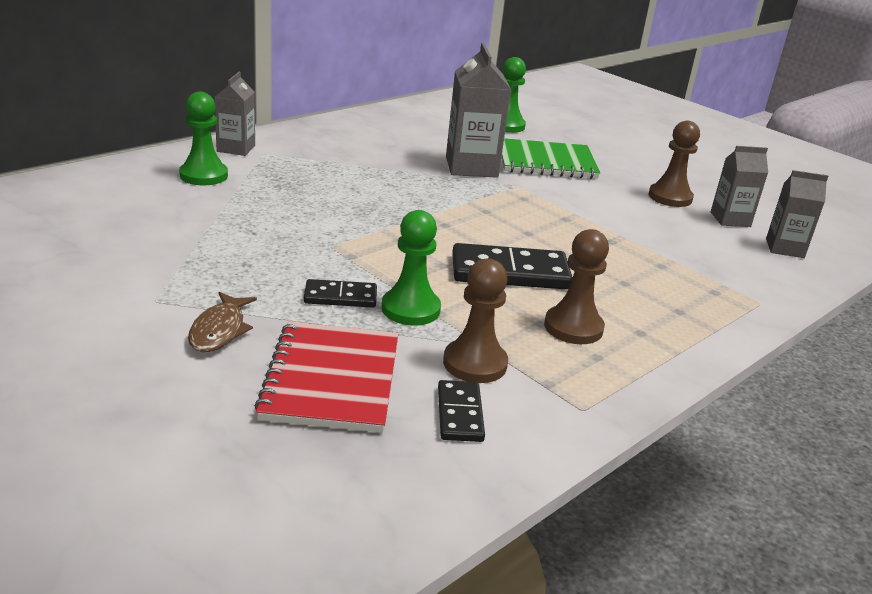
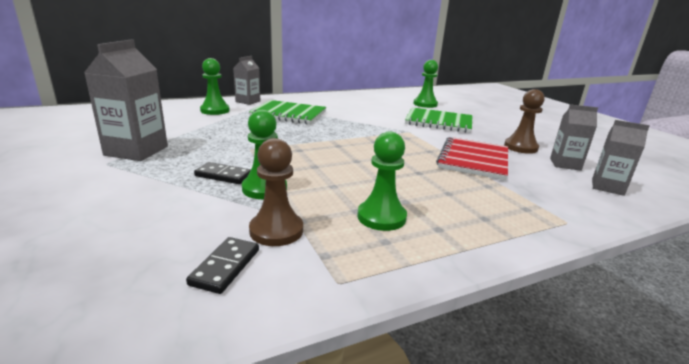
camera: 20 degrees right, 5 degrees down
brown fish [188,292,257,352] -> none
red notebook [254,321,398,432] -> red notebook moved to [436,137,508,180]
grey carton [446,43,511,178] -> grey carton moved to [84,39,168,161]
black domino [452,243,573,290] -> none
brown pawn [544,229,609,344] -> green pawn [357,131,407,231]
none -> green notebook [249,100,326,124]

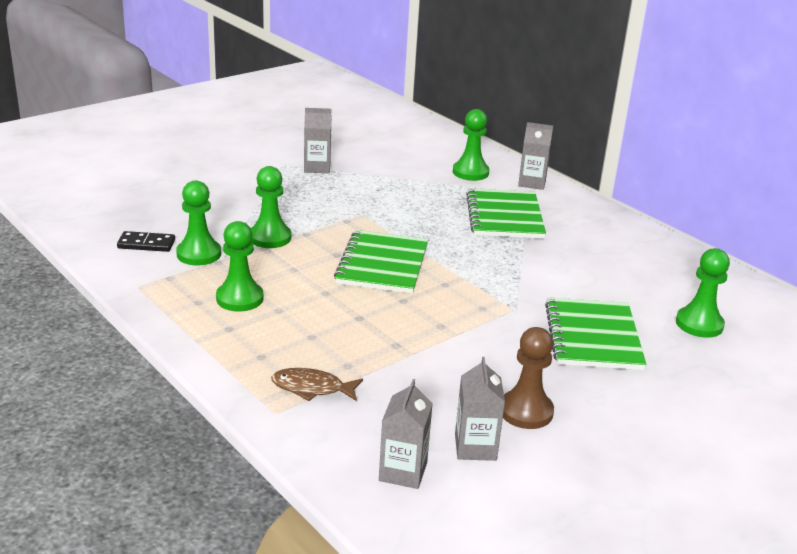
camera: 75 degrees right, 5 degrees up
grey carton [84,39,168,161] -> grey carton [304,108,331,173], size x0.62
black domino [194,162,251,184] -> none
brown pawn [249,138,303,246] -> green pawn [176,180,221,265]
red notebook [436,137,508,180] -> none
none -> brown fish [271,368,363,401]
none -> green notebook [334,230,428,294]

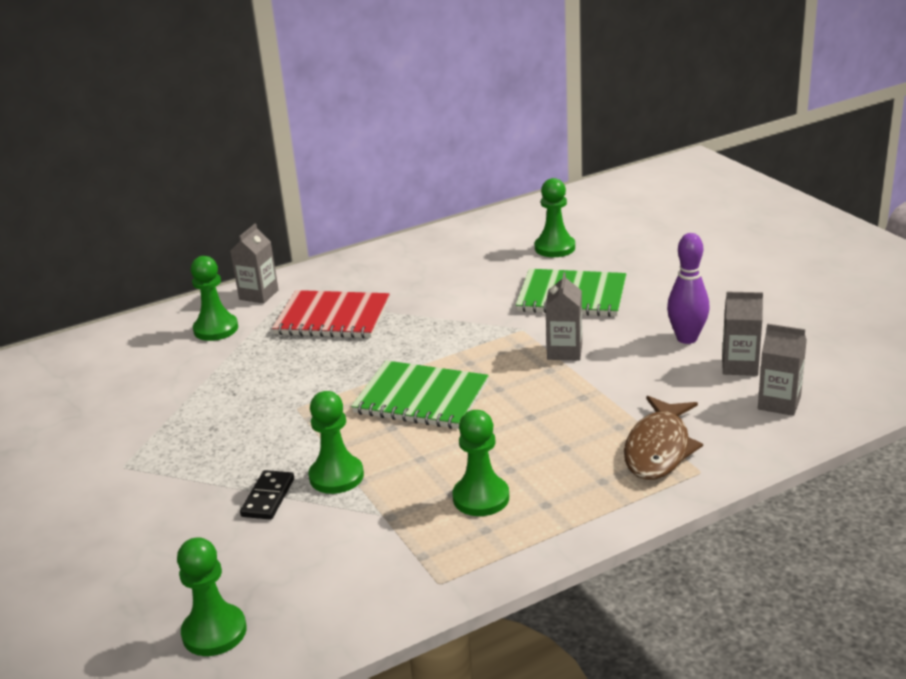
camera: 75 degrees left, 0 degrees up
black domino [117,231,175,252] -> black domino moved to [240,470,294,520]
green pawn [176,180,221,265] -> green pawn moved to [177,537,247,656]
brown fish [271,368,363,401] -> brown fish [624,396,703,480], size x1.52
grey carton [304,108,331,173] -> grey carton moved to [545,272,582,361]
green notebook [466,189,546,239] -> red notebook [272,290,390,338]
brown pawn [503,327,554,429] -> purple bowling pin [667,233,710,344]

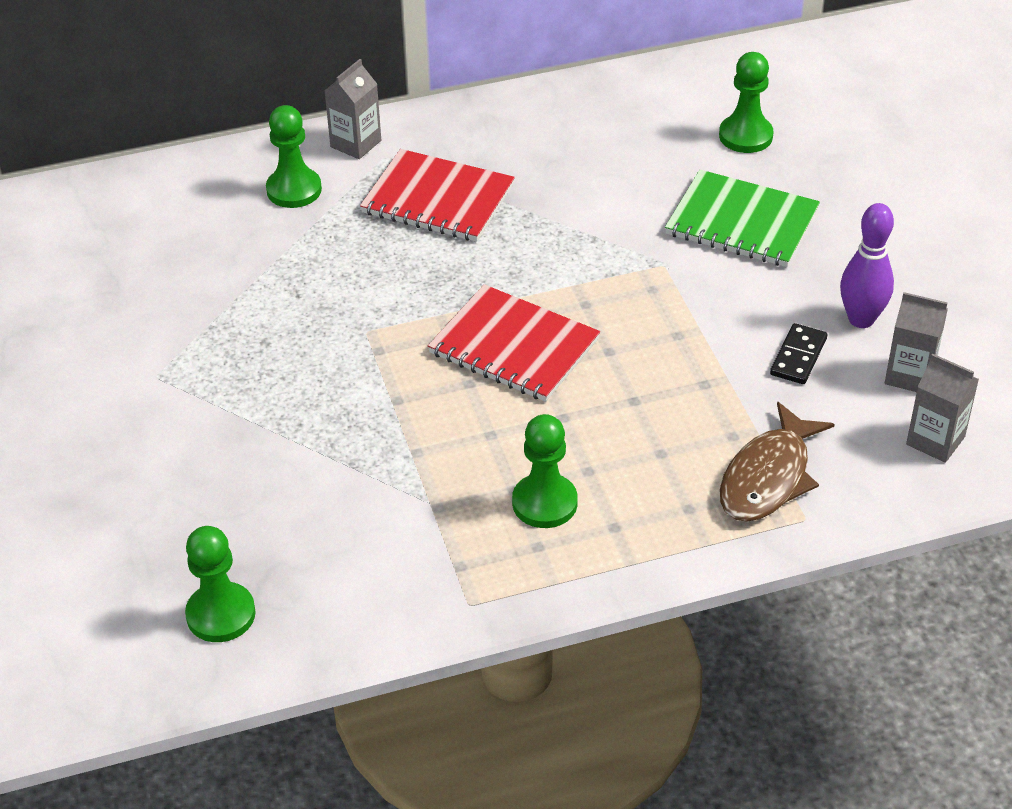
camera: 10 degrees right, 15 degrees up
black domino [240,470,294,520] -> black domino moved to [770,323,827,384]
green pawn [309,391,364,494] -> none
green notebook [351,360,489,429] -> red notebook [428,284,600,402]
grey carton [545,272,582,361] -> none

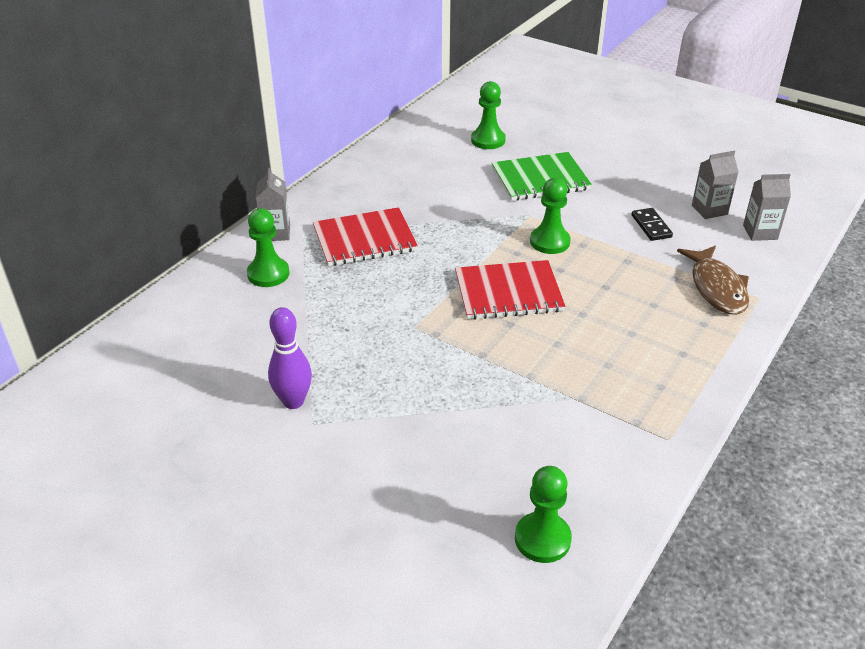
camera: 40 degrees left, 5 degrees down
green pawn [512,414,578,528] -> green pawn moved to [530,178,571,254]
purple bowling pin [840,203,894,328] -> purple bowling pin moved to [268,307,312,409]

